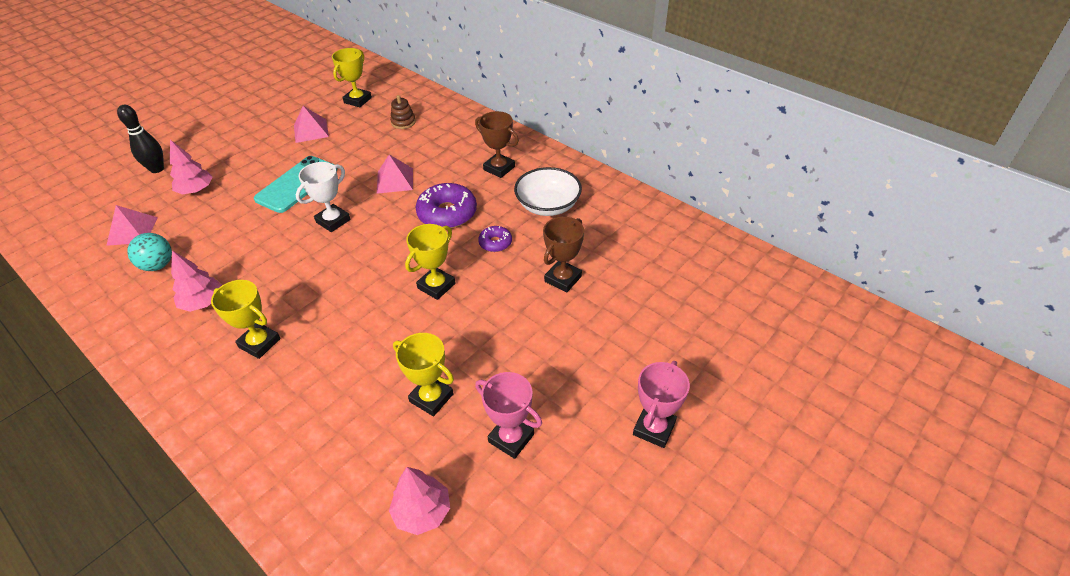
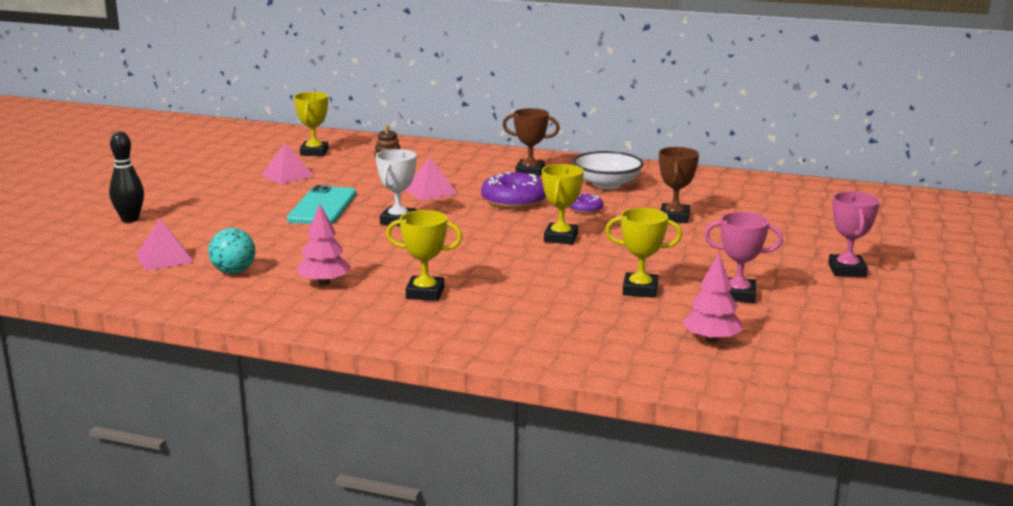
camera: 25 degrees left, 25 degrees down
pink tree [170,140,213,195] -> none

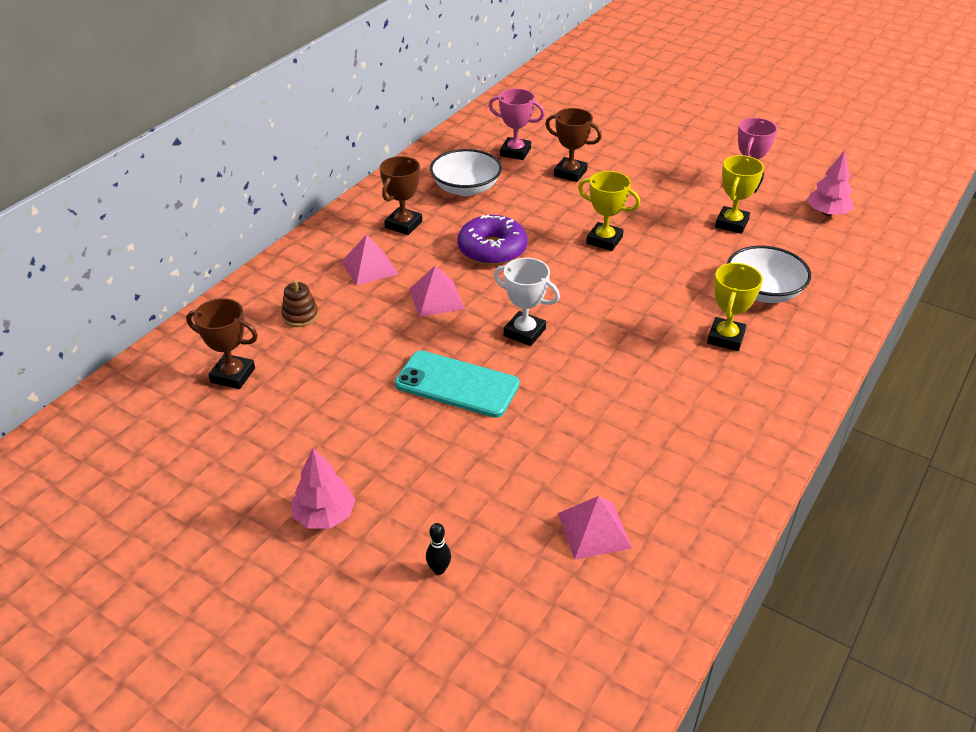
camera: 75 degrees left, 20 degrees up
black bowling pin [109,131,144,223] -> black bowling pin [426,523,451,575], size x0.54
turquoise ball [208,228,255,274] -> none
pink pyramid [261,142,315,185] -> pink pyramid moved to [341,235,398,286]
yellow trophy [294,92,328,156] -> brown trophy [186,298,258,389]
pink tree [297,204,351,286] -> pink tree moved to [292,448,355,529]
purple donut [569,193,603,214] -> none
pink trophy [828,191,880,277] -> pink trophy moved to [489,88,545,160]
none -> white bowl [727,246,811,303]

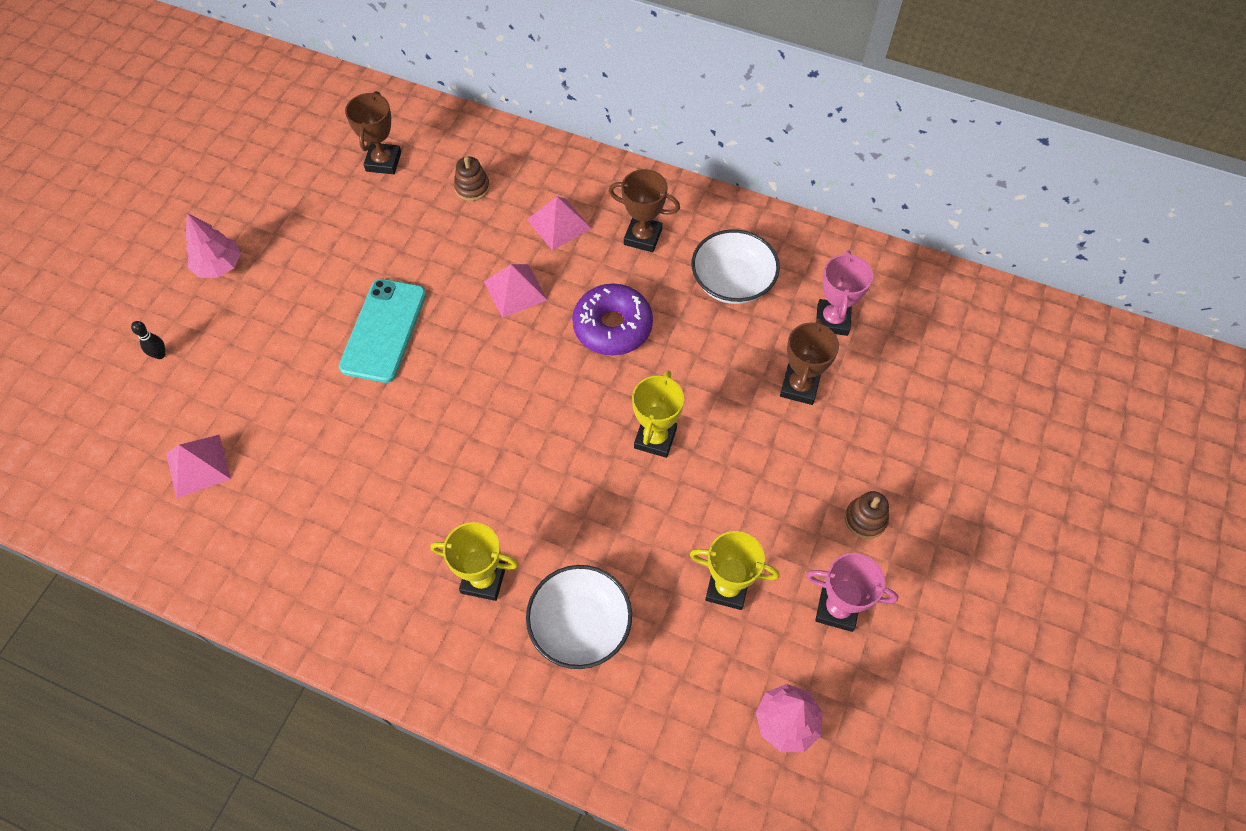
camera: 80 degrees right, 20 degrees up
white trophy [494,258,560,346] -> none
none -> brown stacking toy [845,491,889,539]

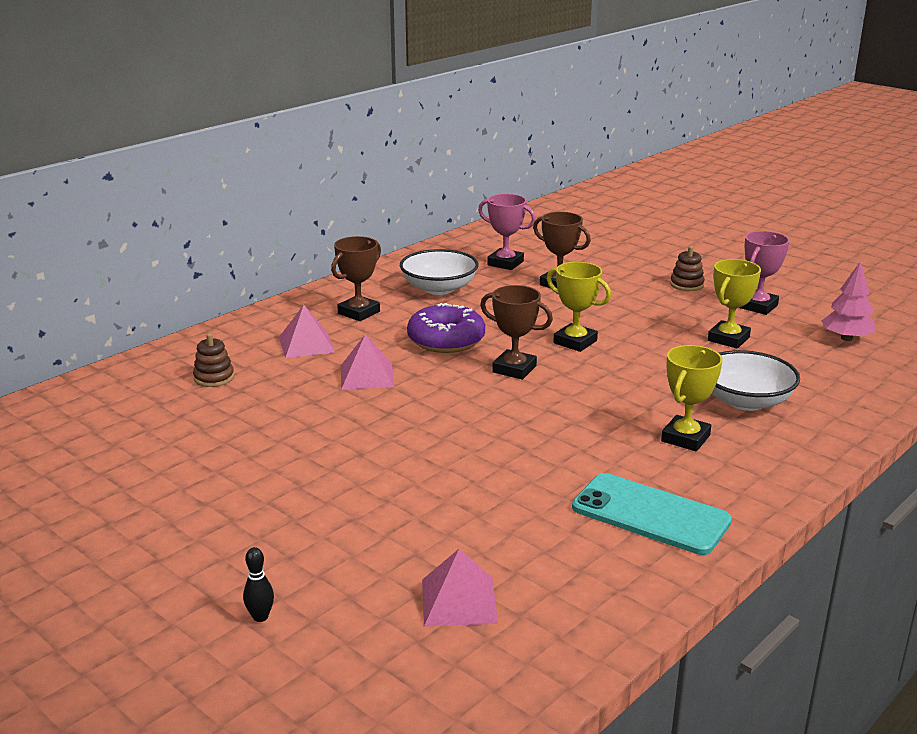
camera: 70 degrees left, 35 degrees down
pink tree [186,213,241,278] -> none
turquoise phone [339,279,426,383] -> turquoise phone moved to [572,473,732,555]
brown trophy [345,91,401,174] -> brown trophy moved to [480,285,553,379]

